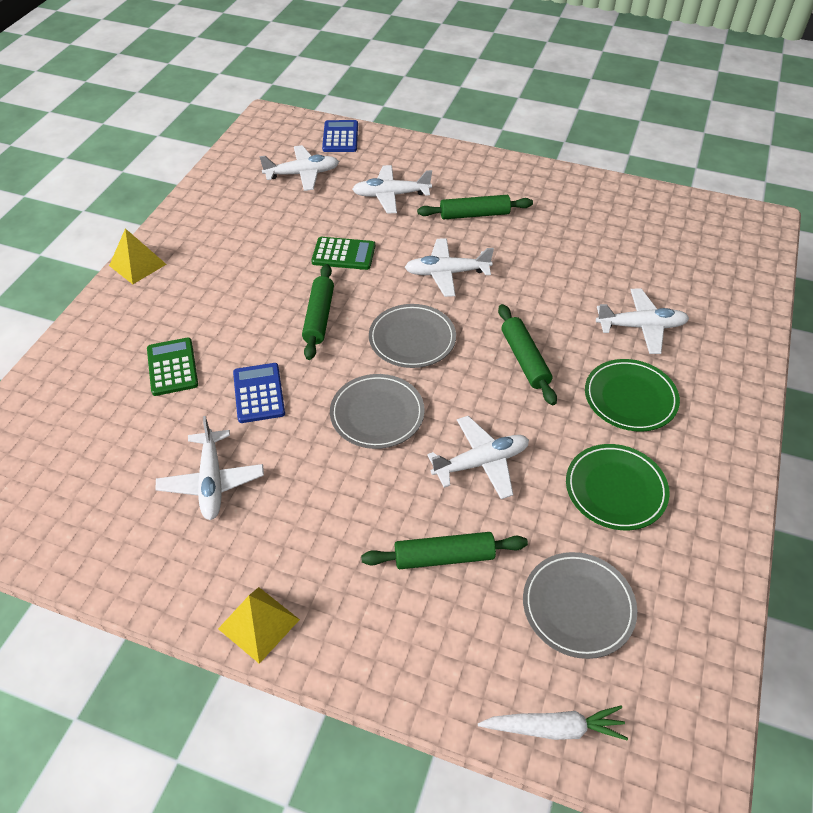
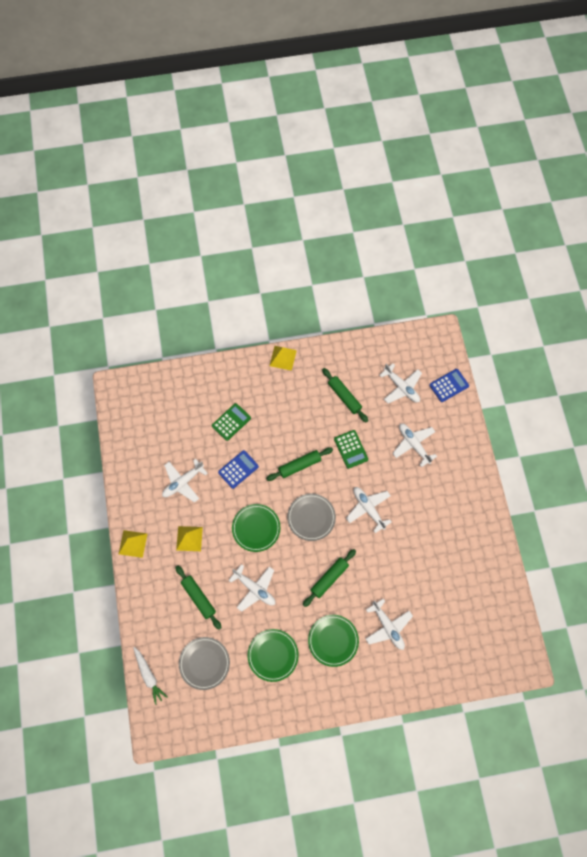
camera: 60 degrees right, 20 degrees up
grey plate [330,374,425,449] -> green plate [232,504,280,552]
green rolling pin [417,195,533,219] -> green rolling pin moved to [322,368,368,422]
none -> yellow pyramid [176,526,203,551]

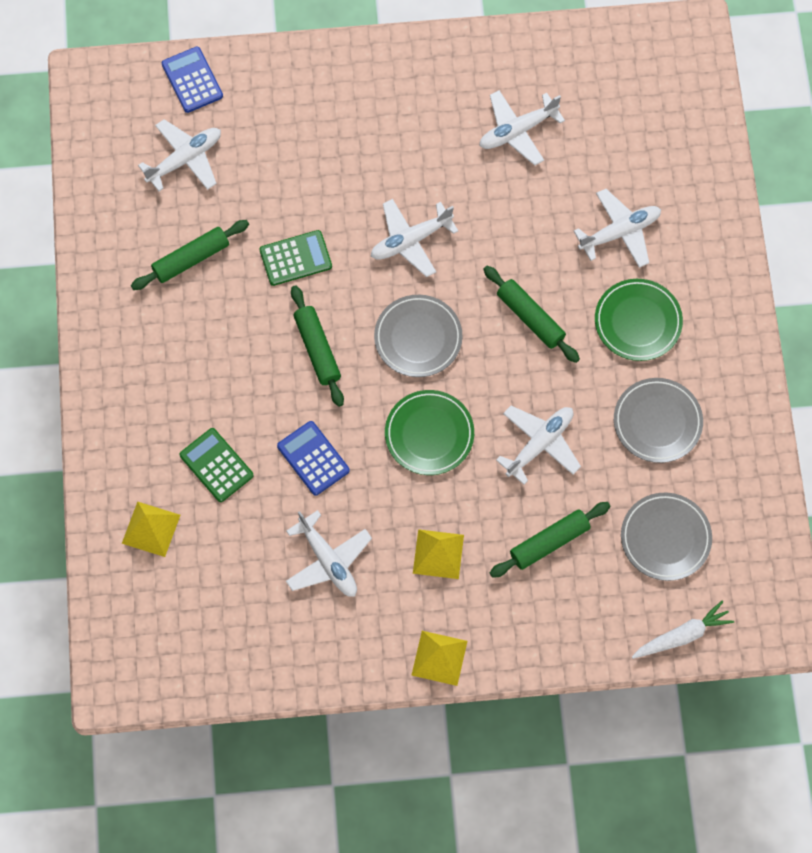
camera: 85 degrees left, 0 degrees up
green plate [248,629,299,682] -> grey plate [614,378,703,463]
yellow pyramid [270,346,297,371] -> yellow pyramid moved to [122,502,180,557]
white plane [393,424,437,467] -> white plane moved to [480,90,565,166]

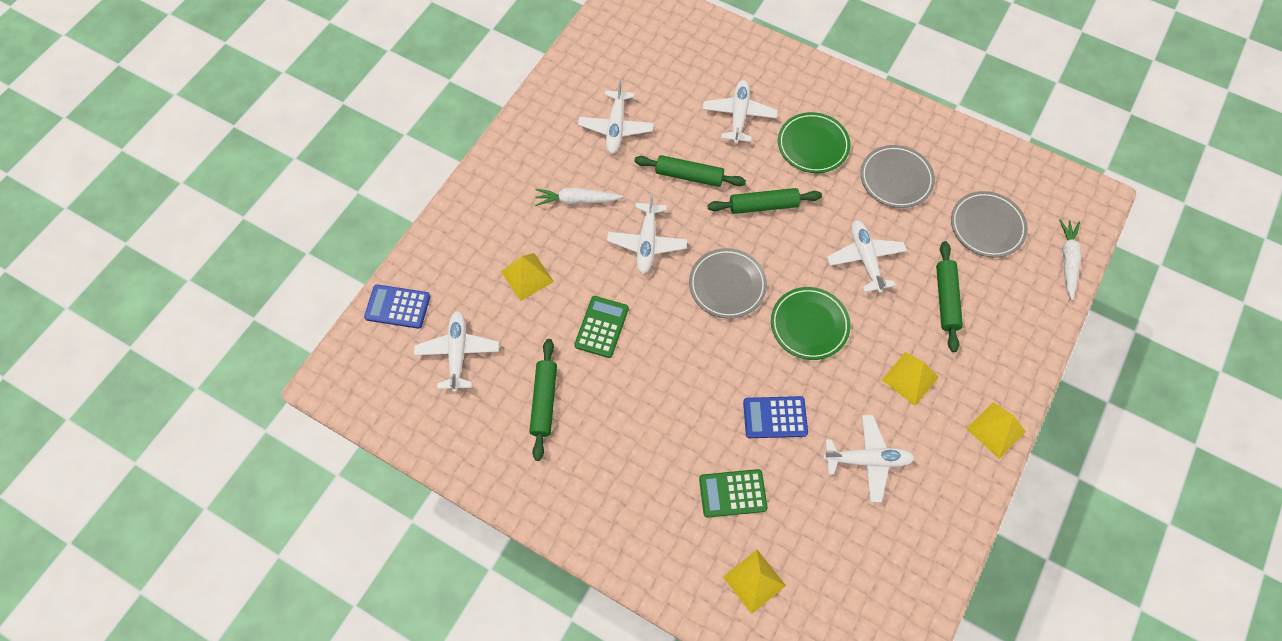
camera: 55 degrees left, 5 degrees down
green rolling pin [291,285,344,407] -> green rolling pin moved to [634,155,746,187]
none -> yellow pyramid [501,253,554,301]
none -> white carrot [535,188,623,206]

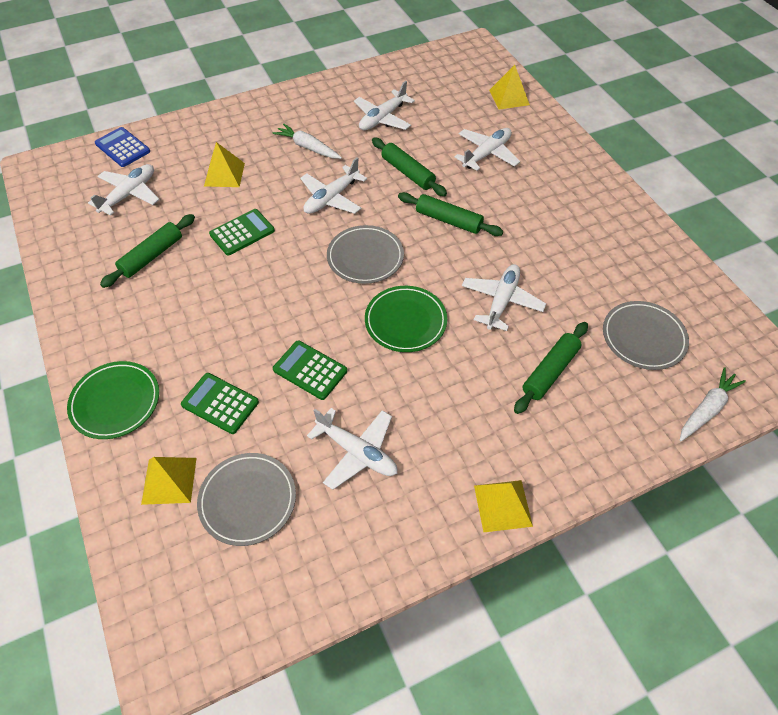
camera: 35 degrees right, 10 degrees down
blue calculator [743,396,808,438] -> green calculator [273,340,347,400]
green plate [778,112,851,173] -> green plate moved to [67,361,159,439]
grey plate [860,145,935,208] -> grey plate moved to [197,453,296,546]
yellow pyramid [882,352,939,406] -> yellow pyramid moved to [489,65,530,110]

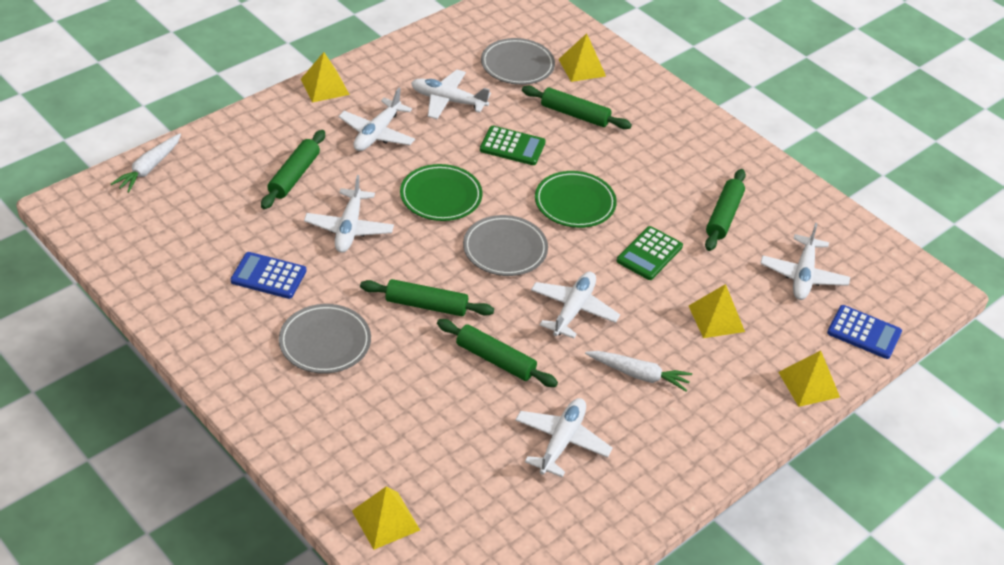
camera: 160 degrees right, 10 degrees down
green plate [67,361,159,439] -> green plate moved to [535,171,617,228]
green calculator [181,373,259,434] -> green rolling pin [522,86,632,129]
white plane [454,128,520,171] -> white plane moved to [338,88,415,151]
grey plate [603,301,689,370] -> grey plate moved to [279,304,371,373]
none -> blue calculator [231,252,306,299]
none -> yellow pyramid [778,351,840,407]

